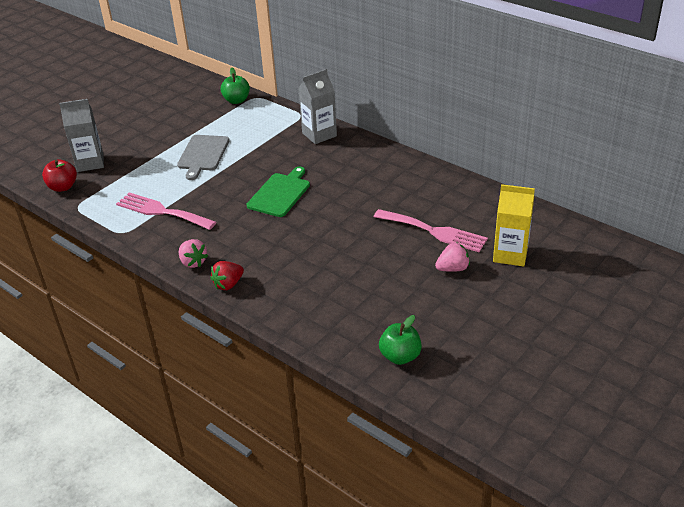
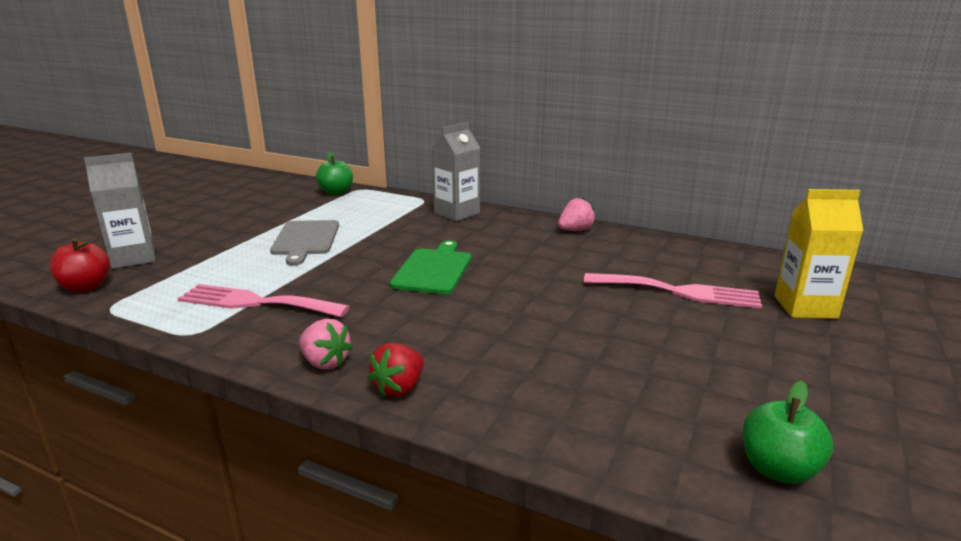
camera: 15 degrees left, 15 degrees down
pink strawberry [435,242,470,272] -> pink strawberry moved to [558,198,596,231]

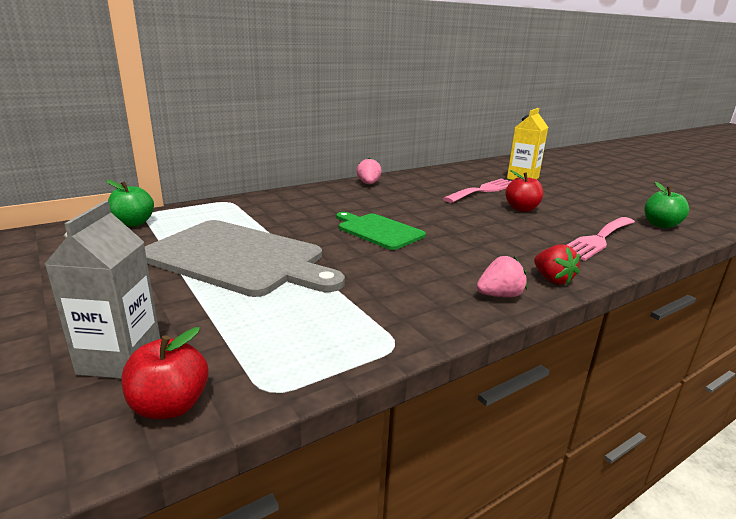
camera: 60 degrees left, 0 degrees up
pink fork [177,284,350,317] -> pink fork moved to [567,217,635,261]
grey cutting board [270,220,339,266] -> grey cutting board [145,220,345,297], size x1.77
grey carton [432,122,480,222] -> none
none -> red apple [506,170,544,212]

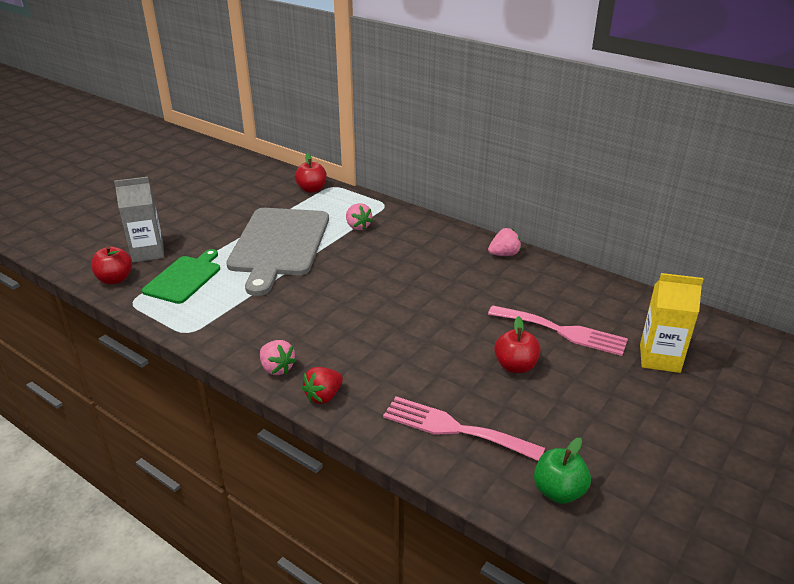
camera: 70 degrees right, 10 degrees up
green apple [106,180,154,227] -> red apple [295,153,327,193]
green cutting board [336,212,426,250] -> green cutting board moved to [142,249,220,304]
none -> pink strawberry [346,203,373,230]

